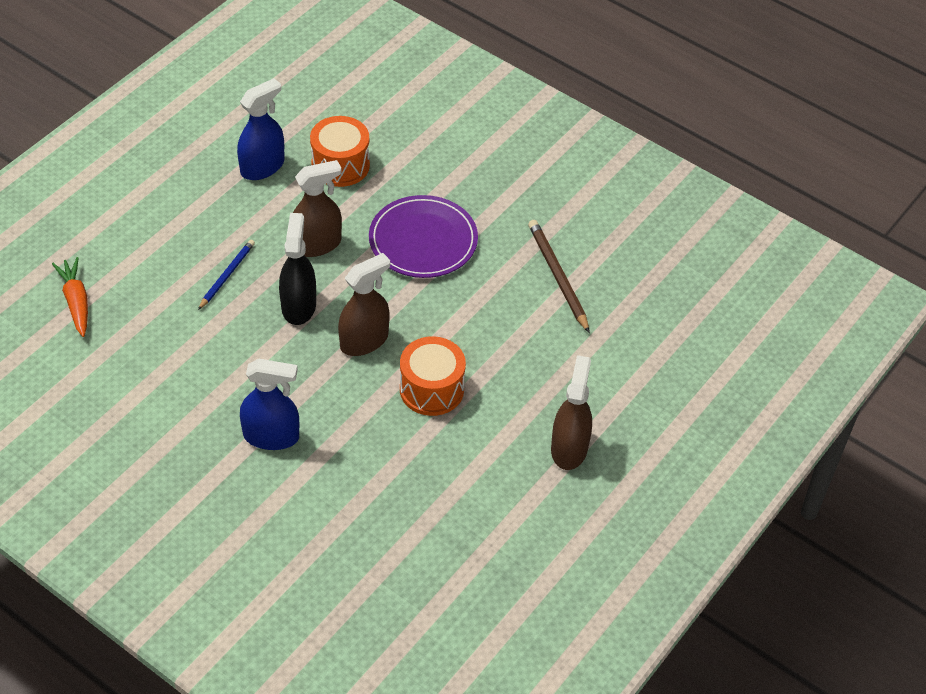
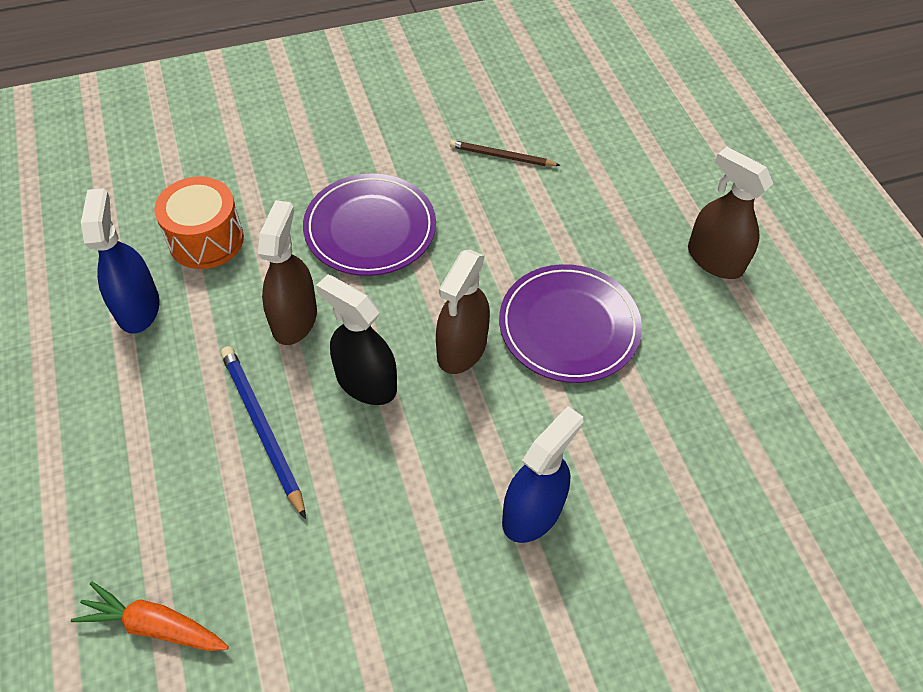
camera: 55 degrees left, 5 degrees up
blue pencil [198,240,255,310] -> blue pencil [221,346,306,519], size x1.51
brown spray bottle [338,253,390,356] -> brown spray bottle turned 150 degrees counterclockwise [436,250,490,374]
orange drum [400,336,466,416] -> purple plate [499,264,642,383]
brown pencil [528,220,590,333] -> brown pencil [450,140,561,166], size x0.66

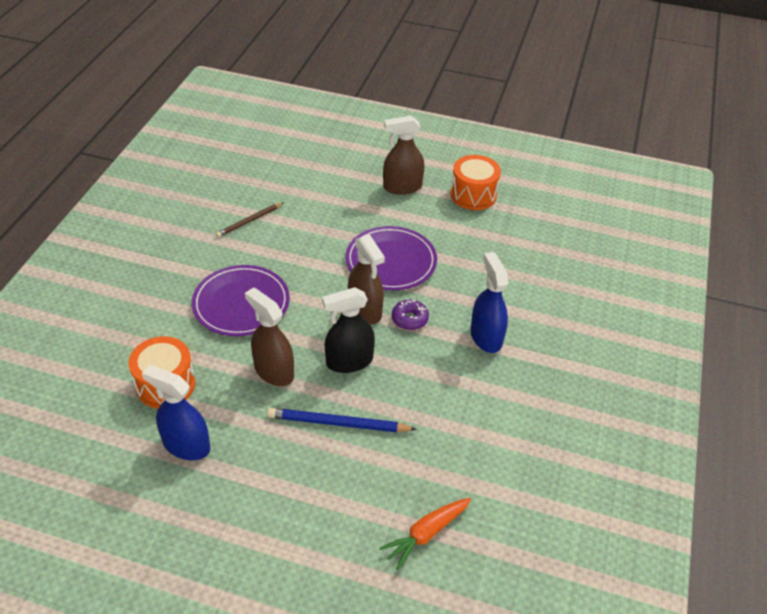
camera: 55 degrees left, 10 degrees down
none -> purple donut [392,300,429,330]
none -> orange drum [450,155,501,210]

